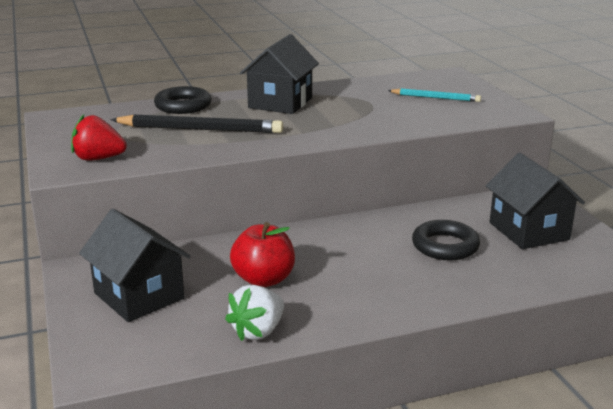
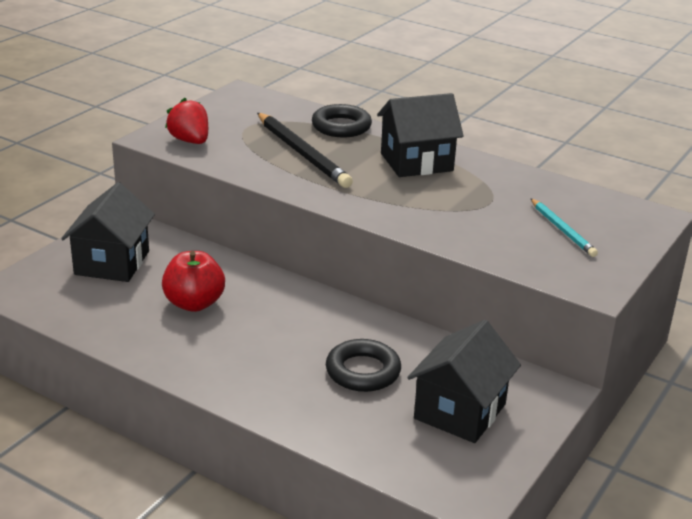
camera: 50 degrees right, 5 degrees up
white strawberry [225,285,284,341] -> none

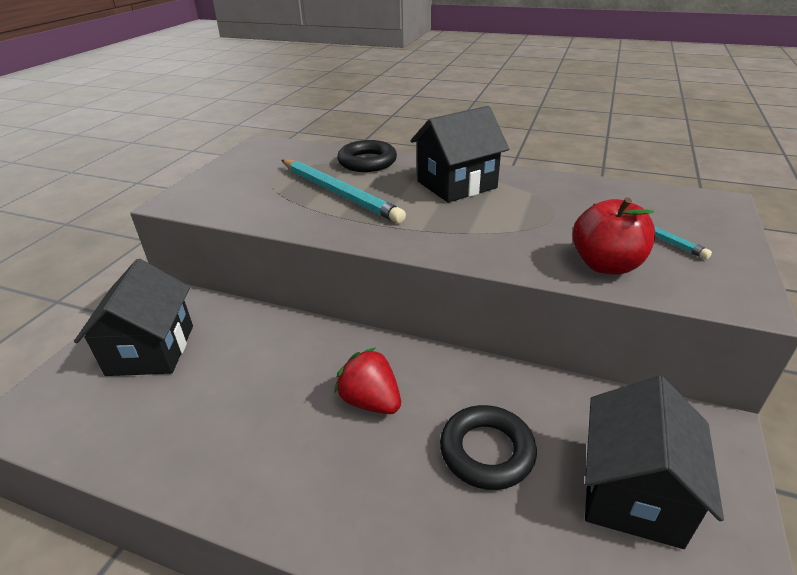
camera: 10 degrees left, 5 degrees up
red apple [162,251,225,312] -> red apple moved to [573,198,655,275]
red strawberry [165,98,208,144] -> red strawberry moved to [334,347,401,414]
black pencil [257,113,353,188] -> turquoise pencil [281,159,406,223]

